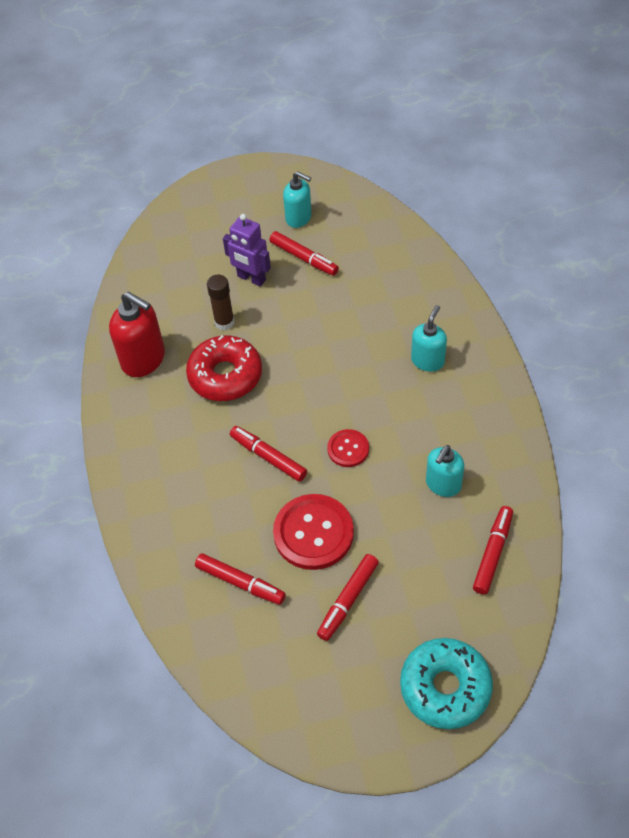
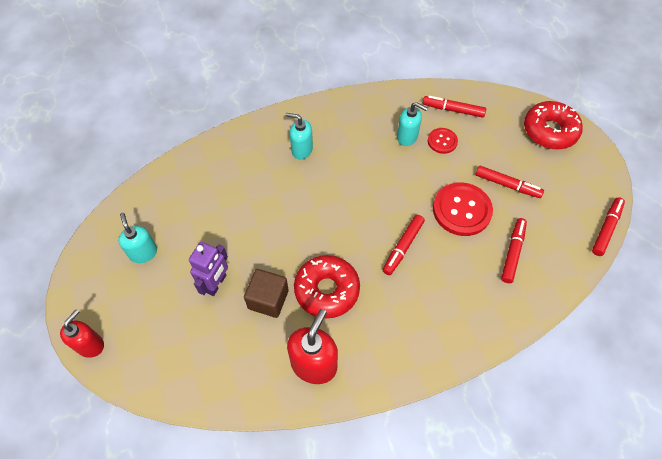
camera: 100 degrees left, 5 degrees up
brown glue stick [207,274,234,330] -> brown cube [244,269,289,318]
red marker [270,231,339,276] -> red marker moved to [592,197,625,256]
turquoise soap dispenser [283,171,312,228] -> turquoise soap dispenser turned 45 degrees counterclockwise [118,213,157,263]
red button [327,429,369,467] -> red button moved to [428,128,458,154]
turquoise donut [400,638,493,729] -> red donut [524,101,583,149]
none -> red soap dispenser [60,310,104,358]

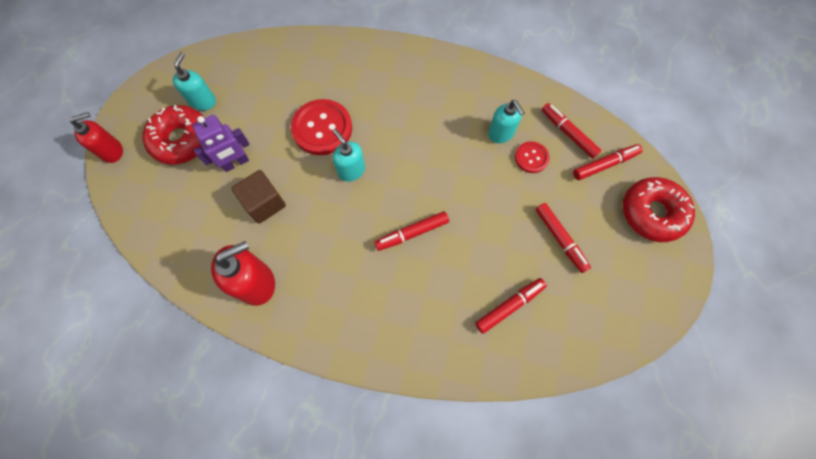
camera: 35 degrees right, 10 degrees up
turquoise soap dispenser [285,113,313,160] -> turquoise soap dispenser moved to [333,129,365,182]
red donut [294,255,360,318] -> red donut moved to [142,105,205,165]
red button [433,182,493,236] -> red button moved to [291,99,352,155]
red marker [592,197,625,256] -> red marker moved to [573,144,643,180]

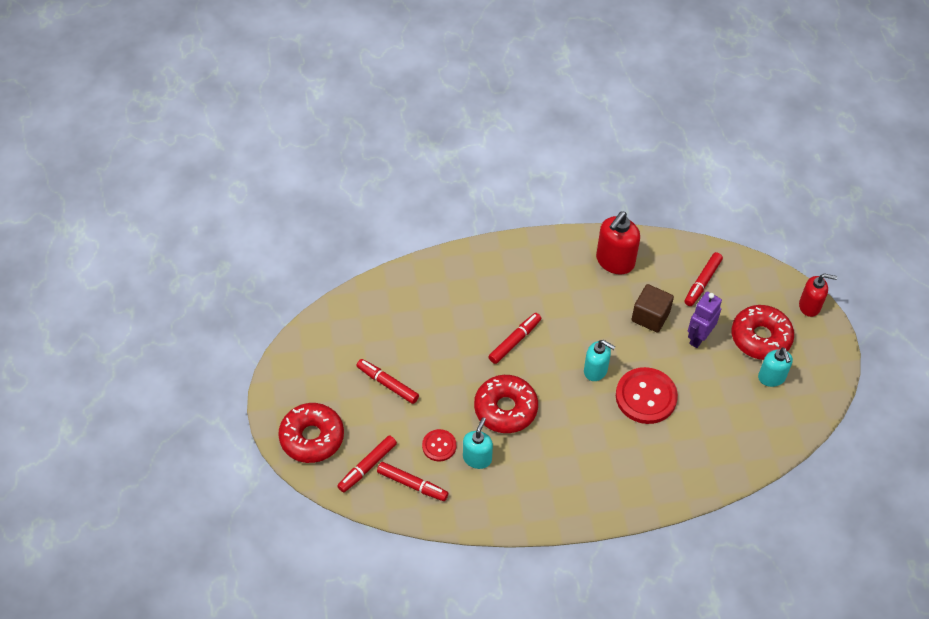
camera: 155 degrees right, 15 degrees down
red soap dispenser [70,112,123,163] -> red soap dispenser turned 120 degrees counterclockwise [799,274,837,317]
red marker [475,278,547,334] -> red marker moved to [684,252,723,306]
turquoise soap dispenser [488,100,525,143] -> turquoise soap dispenser turned 75 degrees clockwise [463,417,493,469]
none -> red donut [474,375,538,433]

